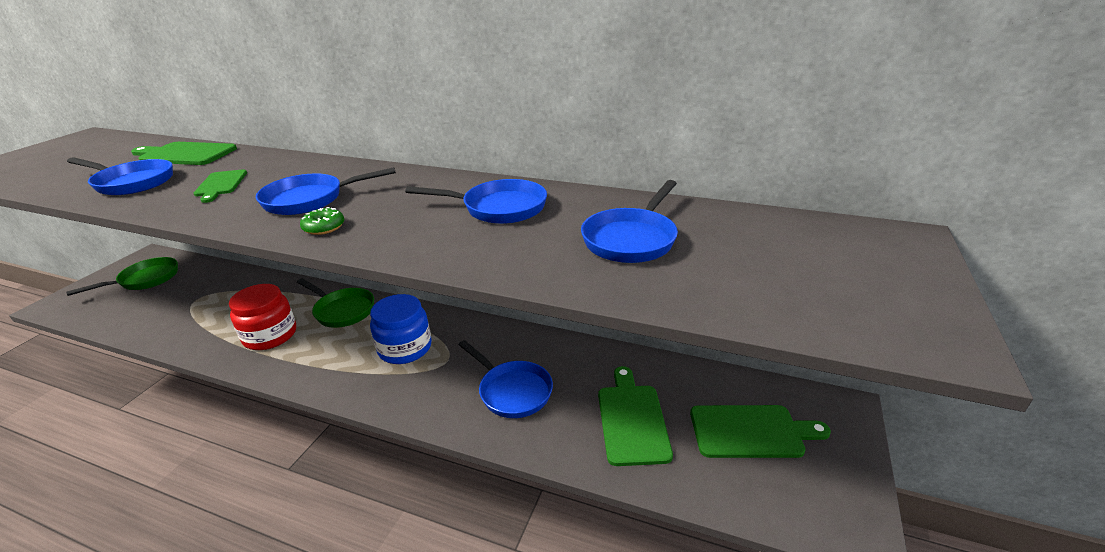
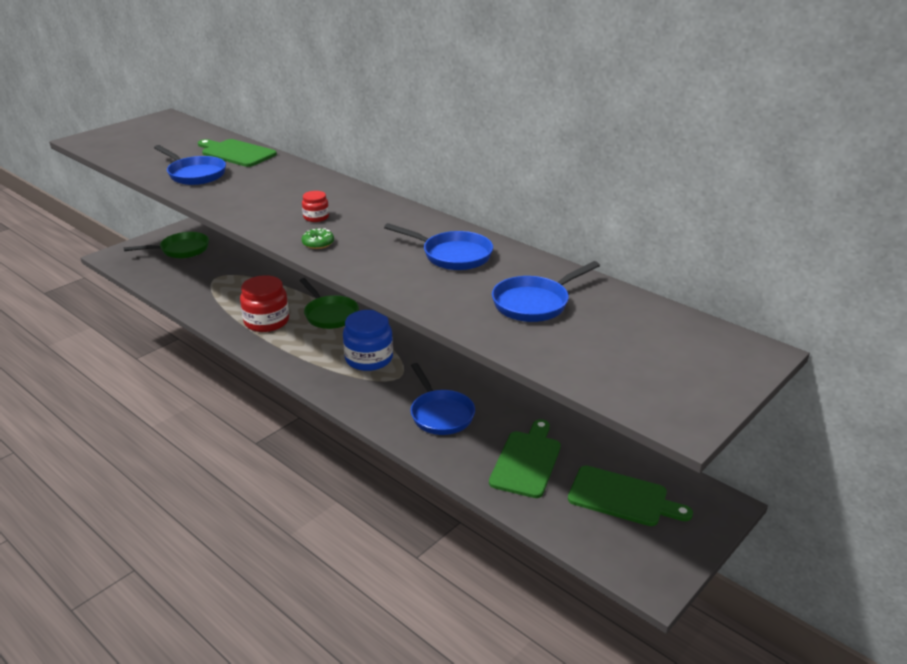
camera: 20 degrees right, 0 degrees up
green cutting board [193,169,247,203] -> none
blue pan [256,167,396,215] -> red jar [302,191,329,222]

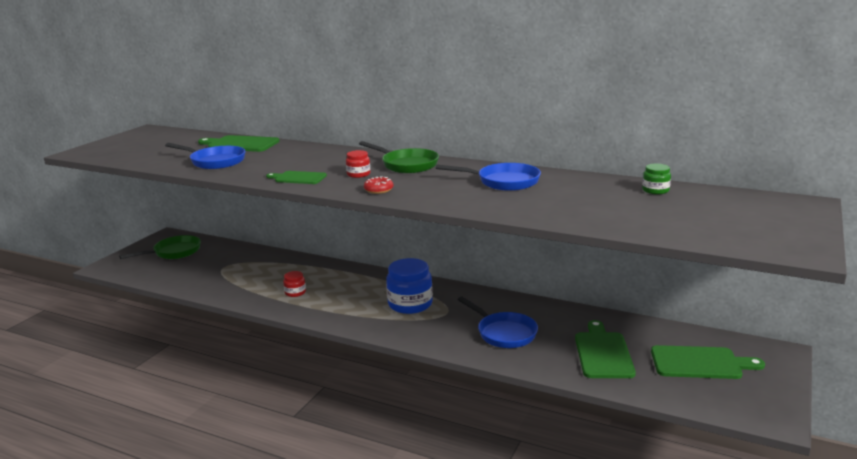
camera: 15 degrees left, 10 degrees down
red jar [240,275,289,332] -> red jar [283,271,306,297], size x0.49
green pan [299,278,359,329] -> green pan moved to [359,141,439,173]
green donut [302,228,334,249] -> red donut [364,176,393,194]
blue pan [492,261,600,322] -> none
none -> green cutting board [266,171,327,184]
none -> green jar [642,164,671,194]

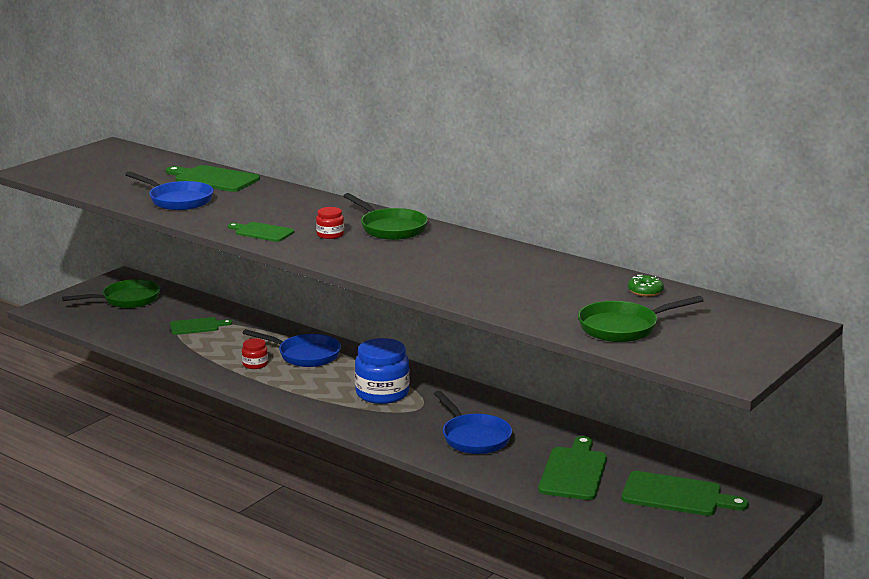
camera: 10 degrees right, 0 degrees up
red donut [364,176,393,194] -> none
blue pan [436,163,541,191] -> blue pan moved to [243,329,341,367]
green jar [642,164,671,194] -> green donut [628,275,664,297]
none -> green cutting board [170,317,232,335]
none -> green pan [578,296,704,342]

